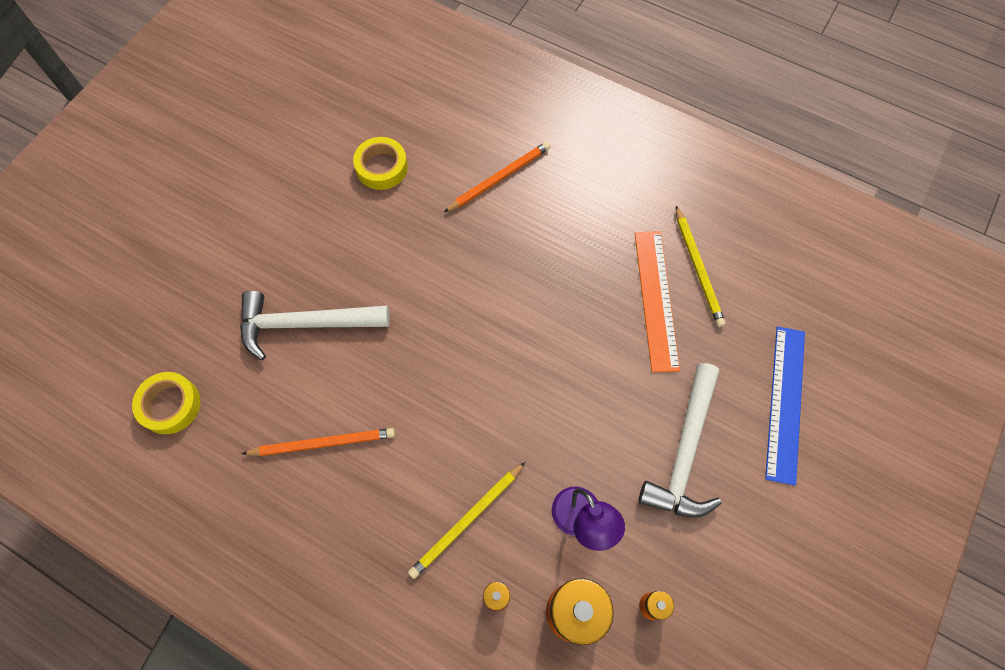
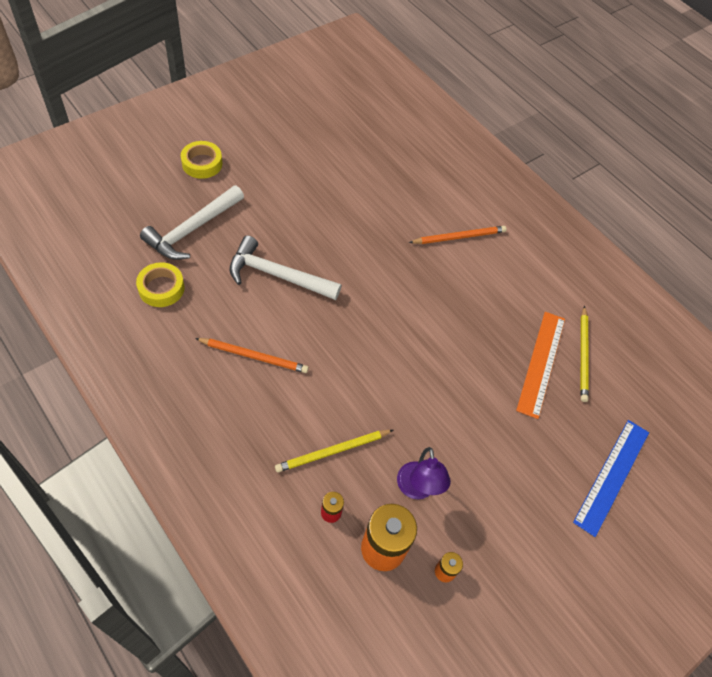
camera: 15 degrees right, 10 degrees down
yellow tape [353,137,408,190] -> yellow tape moved to [181,141,222,179]
white hammer [638,363,721,518] -> white hammer moved to [140,185,244,260]

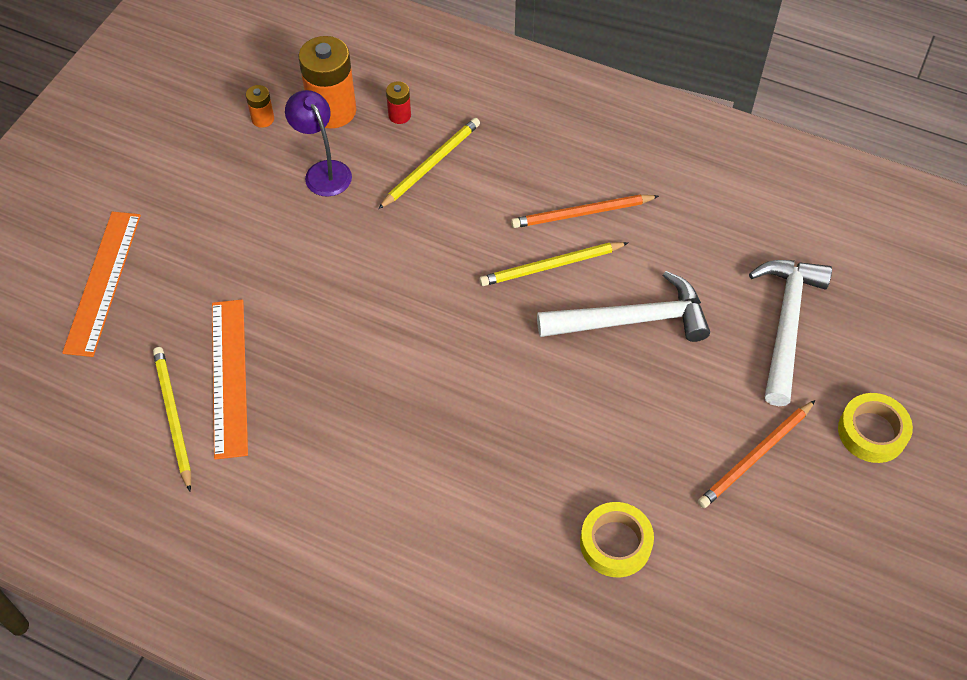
camera: 160 degrees right, 0 degrees up
yellow tape [136,262,185,307] -> yellow tape moved to [580,502,654,577]
orange pencil [409,226,507,244] -> orange pencil moved to [698,400,815,508]
blue ruler [573,420,649,537] -> orange ruler [62,211,141,357]
none -> yellow pencil [479,242,628,286]

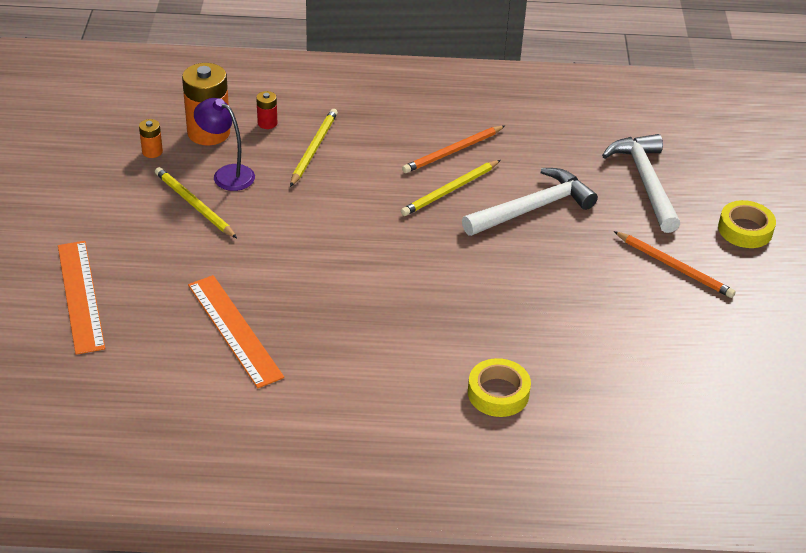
camera: 25 degrees left, 15 degrees down
yellow pencil [153,347,191,491] -> yellow pencil moved to [155,167,237,238]
yellow tape [580,502,654,577] -> yellow tape moved to [468,358,531,417]
orange pencil [698,400,815,508] -> orange pencil turned 75 degrees counterclockwise [613,231,736,298]

